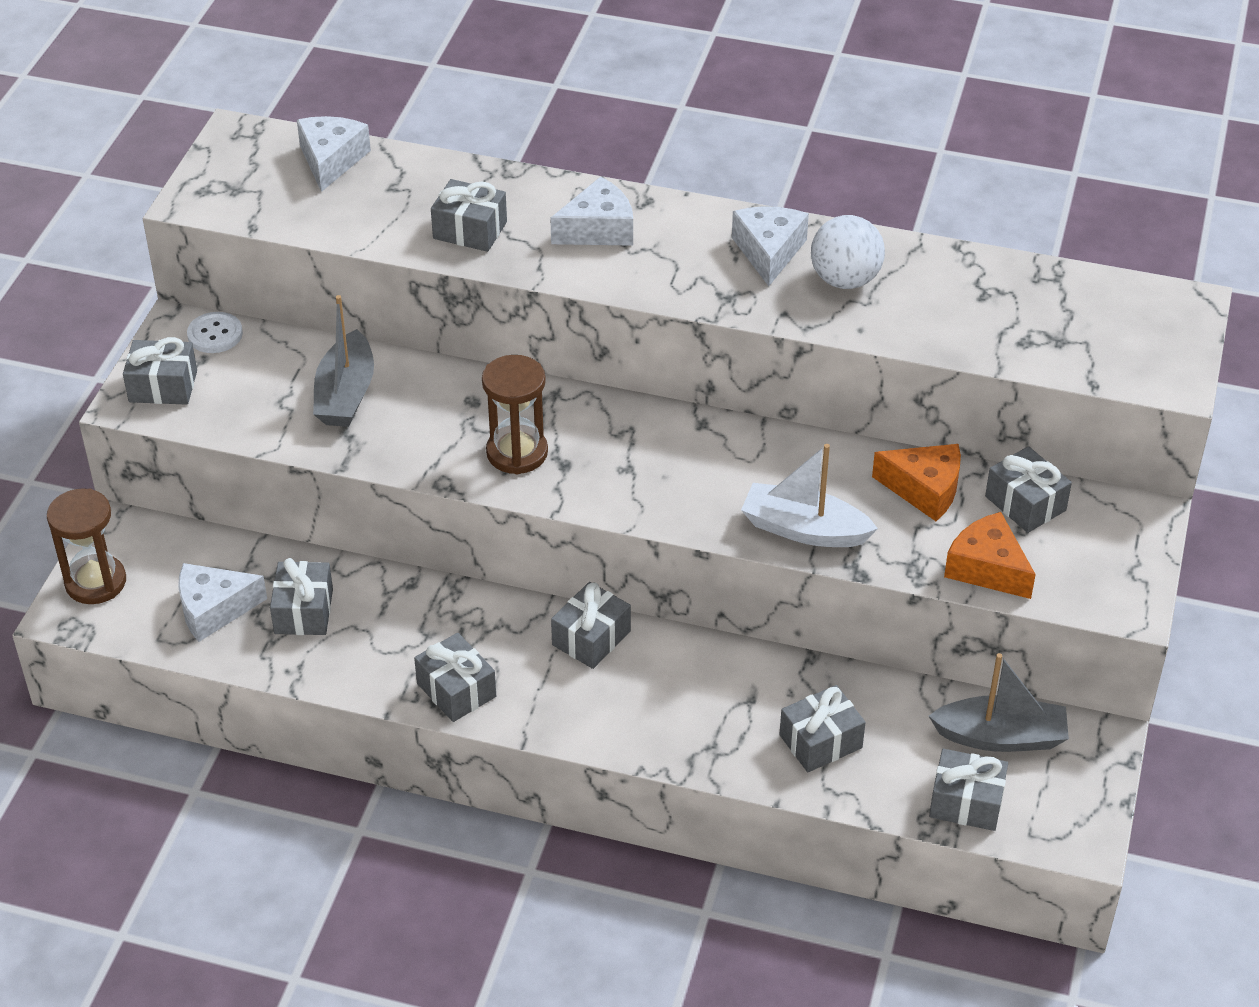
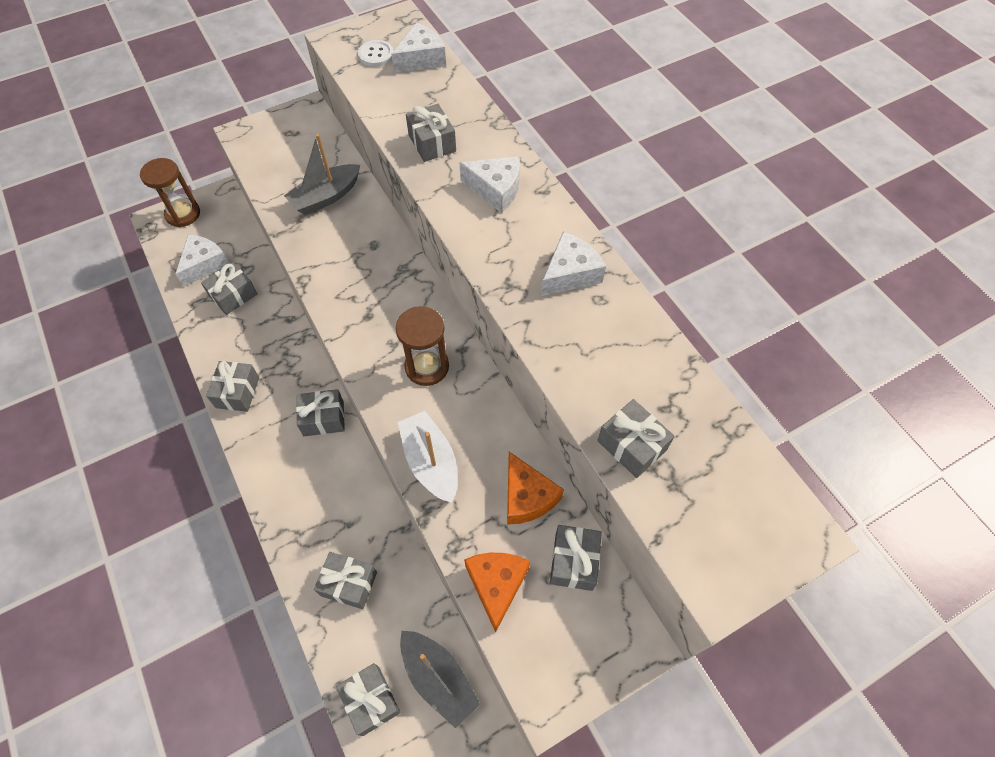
camera: 45 degrees right, 15 degrees up
grey gift [123,337,197,405] -> grey gift moved to [597,399,675,478]
white cheese [178,563,267,642] -> white cheese turned 90 degrees clockwise [175,235,229,287]
white button [187,312,243,353] -> white button moved to [358,40,393,67]
brown hourglass [482,355,548,474] -> brown hourglass moved to [396,306,449,386]
white ball [811,215,885,289] -> none

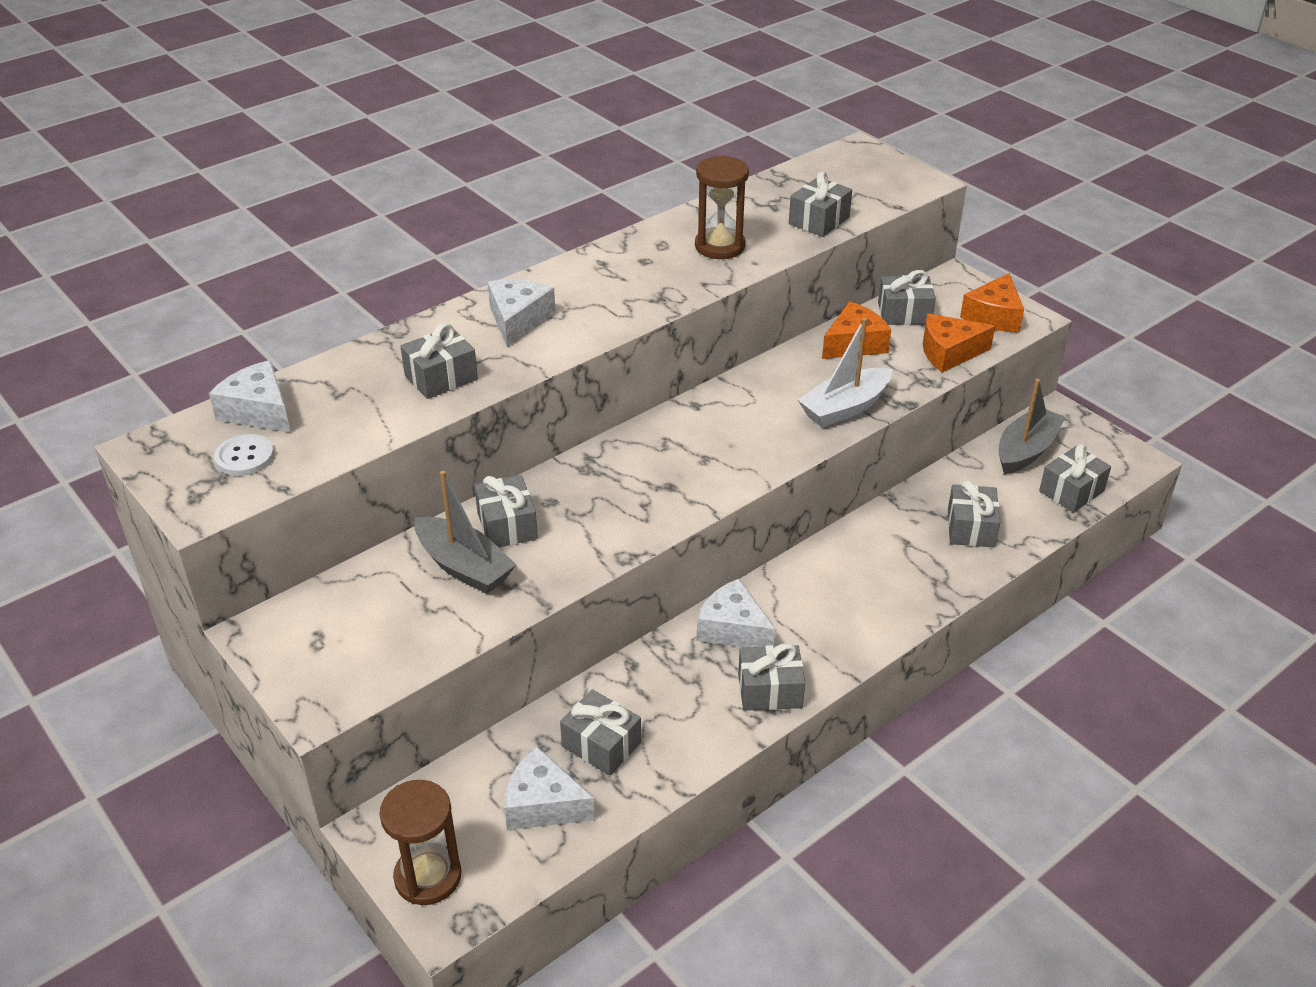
camera: 100 degrees left, 20 degrees down
grey gift [296,389,345,436] -> grey gift moved to [474,475,538,547]
brown hourglass [396,306,449,386] -> brown hourglass moved to [695,156,749,259]
white cheese [541,232,606,296] -> white cheese moved to [697,579,776,647]
none -> orange cheese [960,273,1024,332]

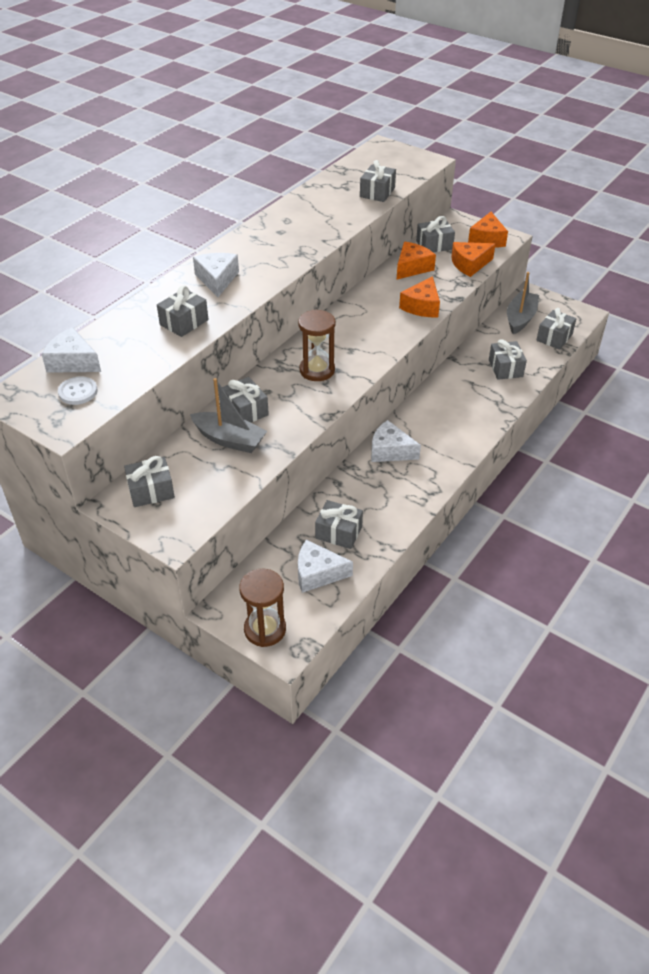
camera: 15 degrees left, 5 degrees up
brown hourglass [695,156,749,259] -> brown hourglass moved to [298,310,336,381]
grey gift [738,643,805,711] -> grey gift moved to [124,456,175,507]
white boat [798,318,892,427] -> orange cheese [399,276,440,317]

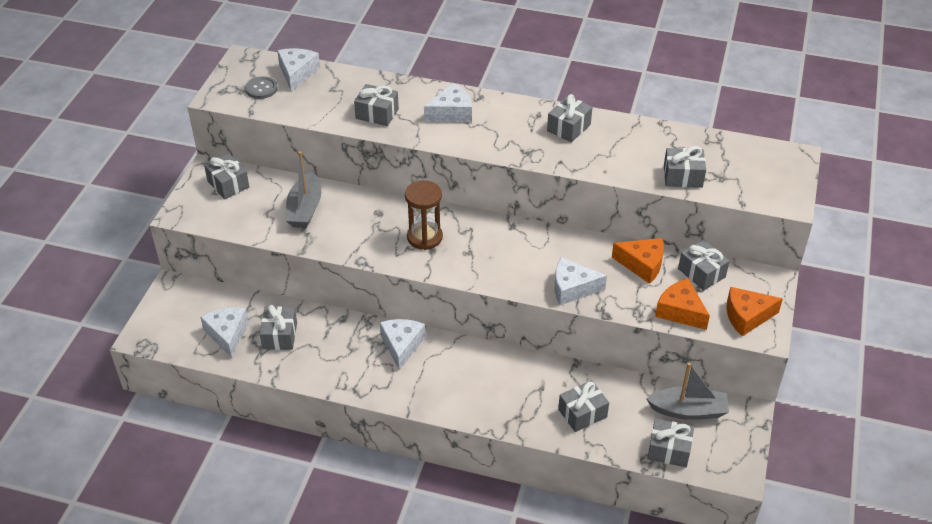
camera: 70 degrees right, 0 degrees up
white button [58,377,98,405] -> grey button [245,76,278,99]
grey gift [222,377,269,422] -> grey gift moved to [547,94,592,142]
brown hourglass [239,569,286,647] -> none
orange cheese [399,276,440,317] -> white cheese [555,257,607,305]

